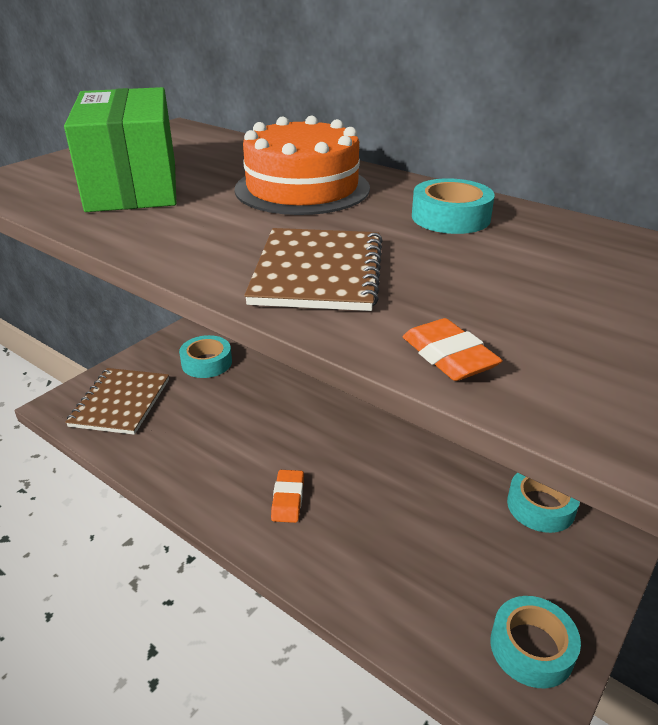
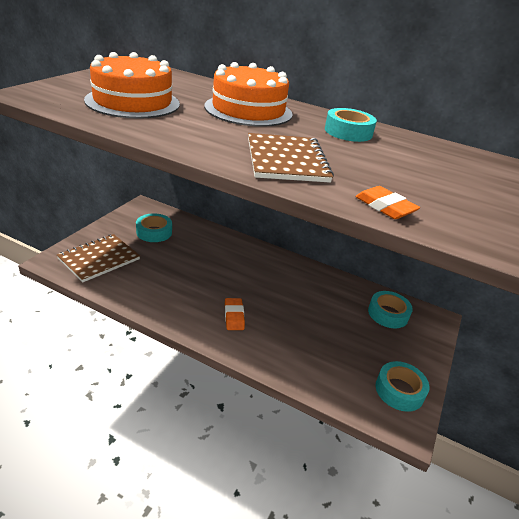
camera: 15 degrees left, 0 degrees up
green box [64,87,176,212] -> orange cake [84,52,180,119]
brown notebook [65,368,169,435] -> brown notebook turned 45 degrees clockwise [57,234,140,282]

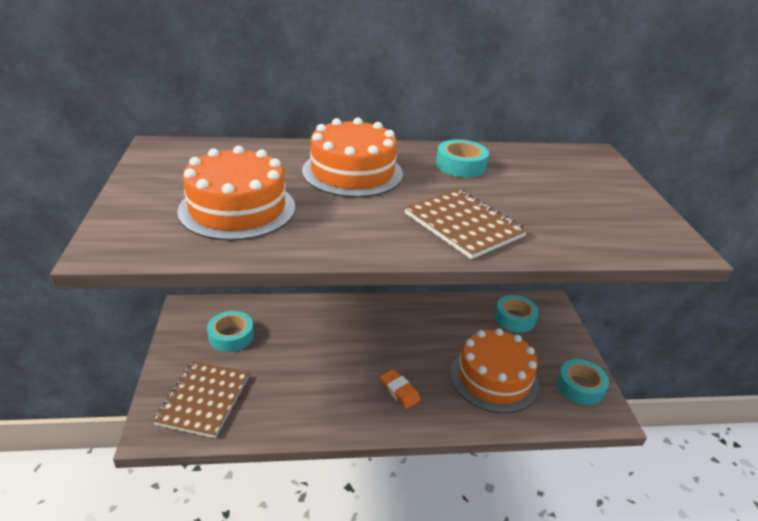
camera: 30 degrees left, 0 degrees up
orange eraser [355,186,420,219] -> none
none -> orange cake [451,328,539,413]

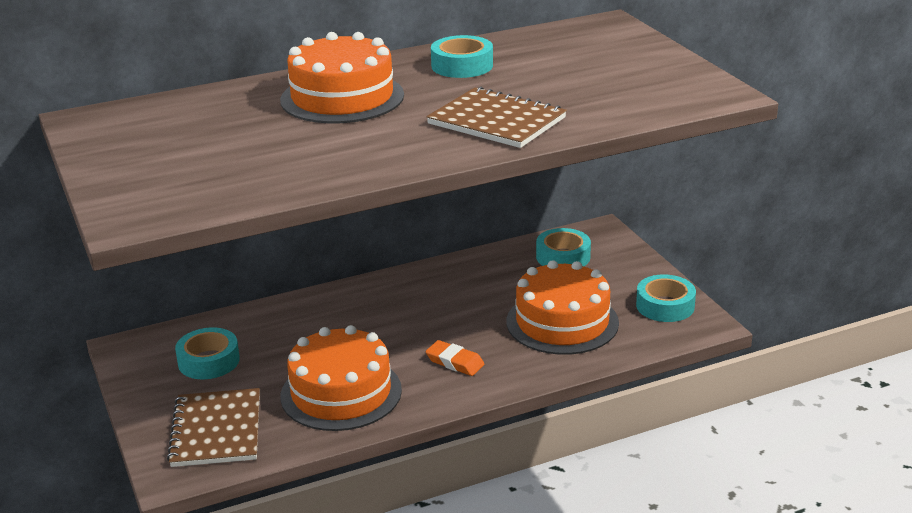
camera: 15 degrees left, 5 degrees down
orange cake [177,146,295,241] -> orange cake moved to [280,325,402,431]

